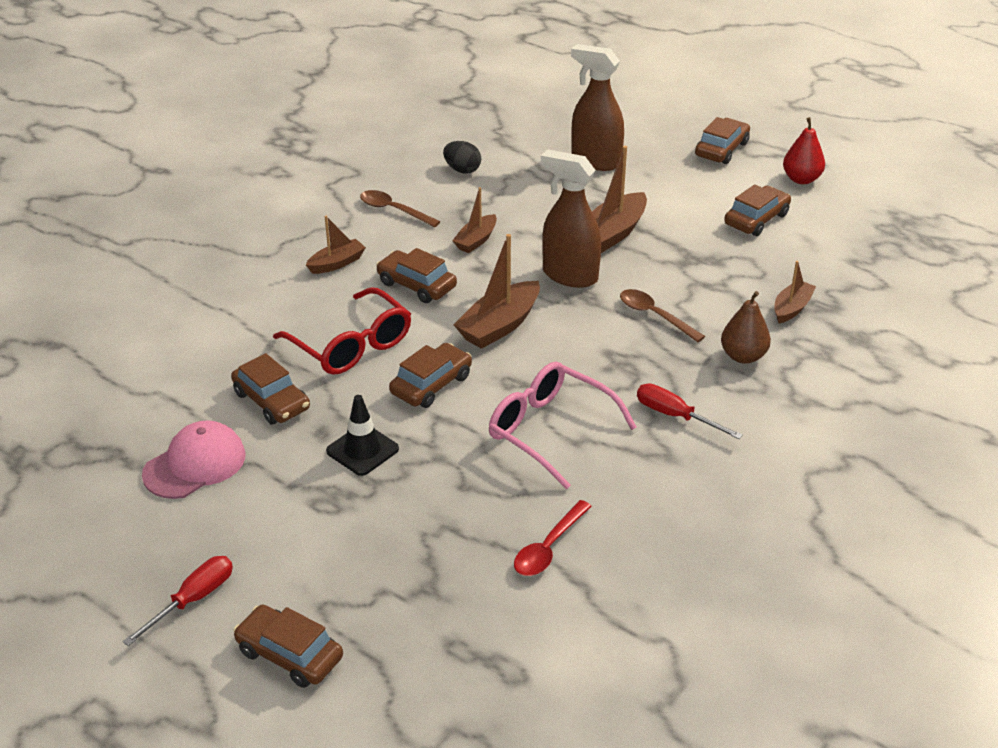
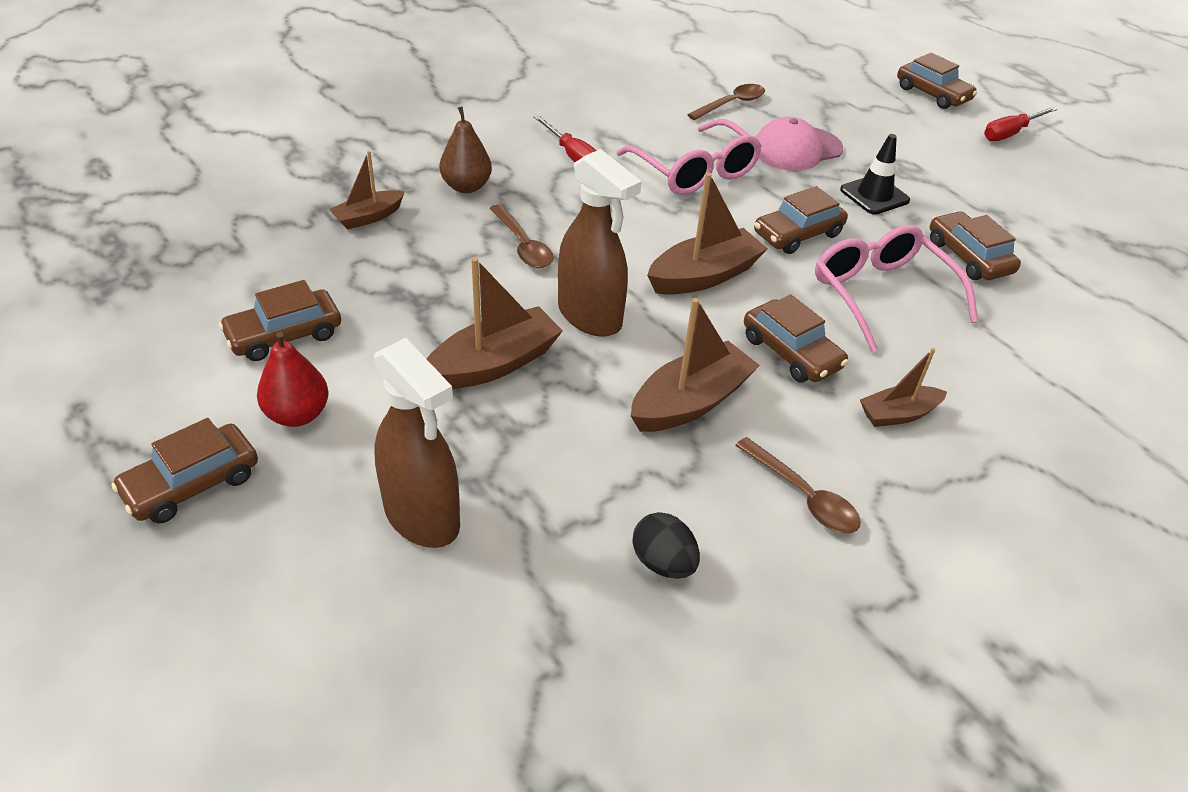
camera: 165 degrees left, 5 degrees up
pink cap [142,420,245,499] -> pink cap moved to [756,117,843,171]
red glasses [273,287,411,375] -> pink glasses [815,225,978,352]
brown boat [452,187,497,253] -> brown boat [631,298,760,432], size x1.63
red spoon [514,500,592,576] -> brown spoon [687,84,765,120]
red pear [783,117,825,184] -> red pear moved to [257,331,329,427]

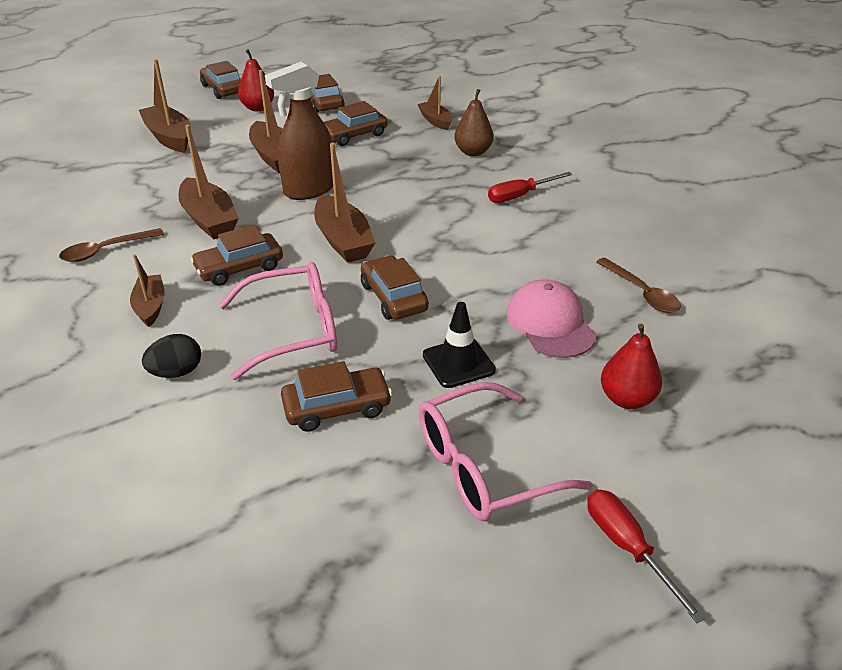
camera: 100 degrees right, 5 degrees down
brown spray bottle [374,338,460,548] -> brown boat [139,59,190,153]
brown spoon [489,204,553,268] -> none
pink glasses [616,119,762,195] -> pink glasses moved to [419,382,593,521]
black egg [633,512,700,579] -> black egg moved to [142,334,201,378]
brown car [897,53,977,109] -> brown car moved to [324,101,388,146]
none -> red pear [601,324,662,409]

